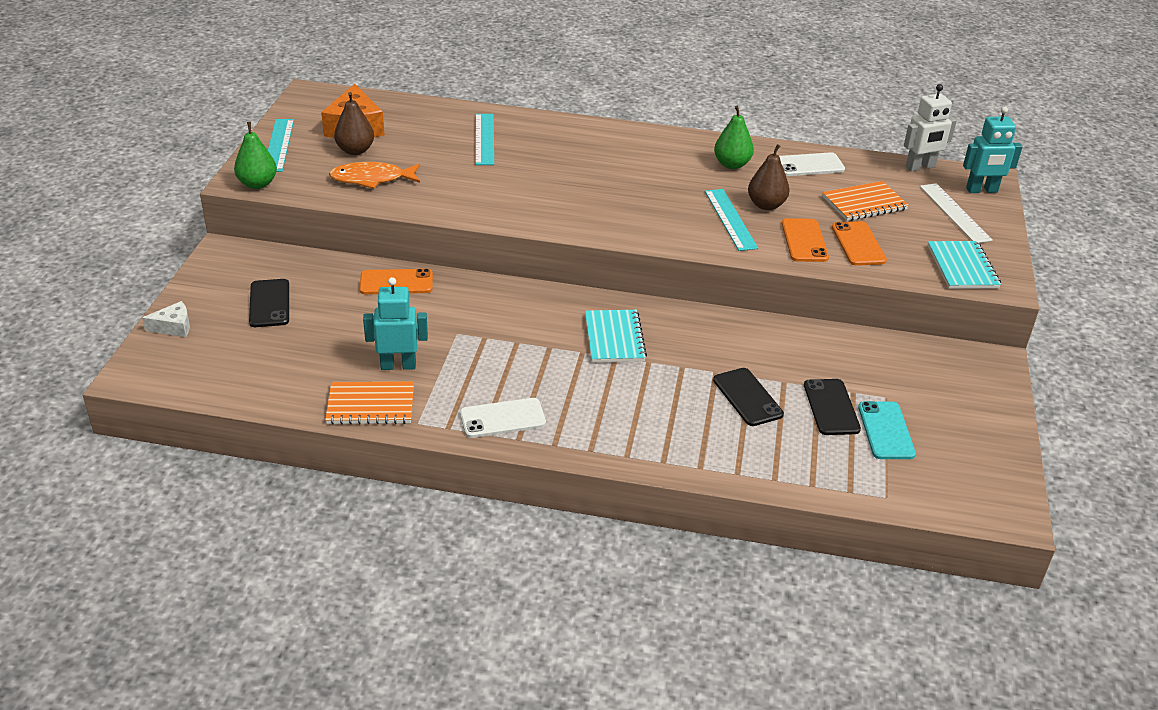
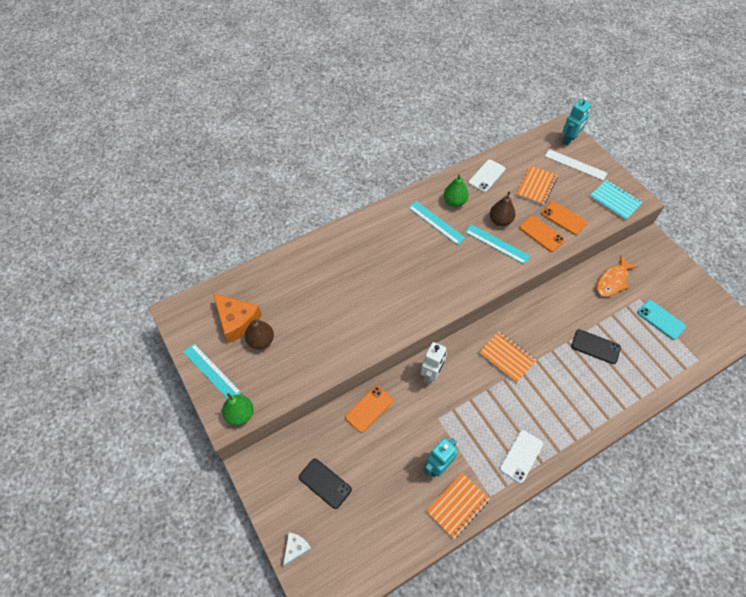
camera: 40 degrees left, 20 degrees up
orange fish [329,162,420,189] -> orange fish moved to [596,255,638,297]
turquoise ruler [475,114,494,165] -> turquoise ruler moved to [408,201,466,245]
turquoise notebook [585,310,647,362] -> orange notebook [479,331,537,383]
black phone [804,379,861,435] -> none
white robot [904,84,957,172] -> white robot moved to [421,342,447,385]

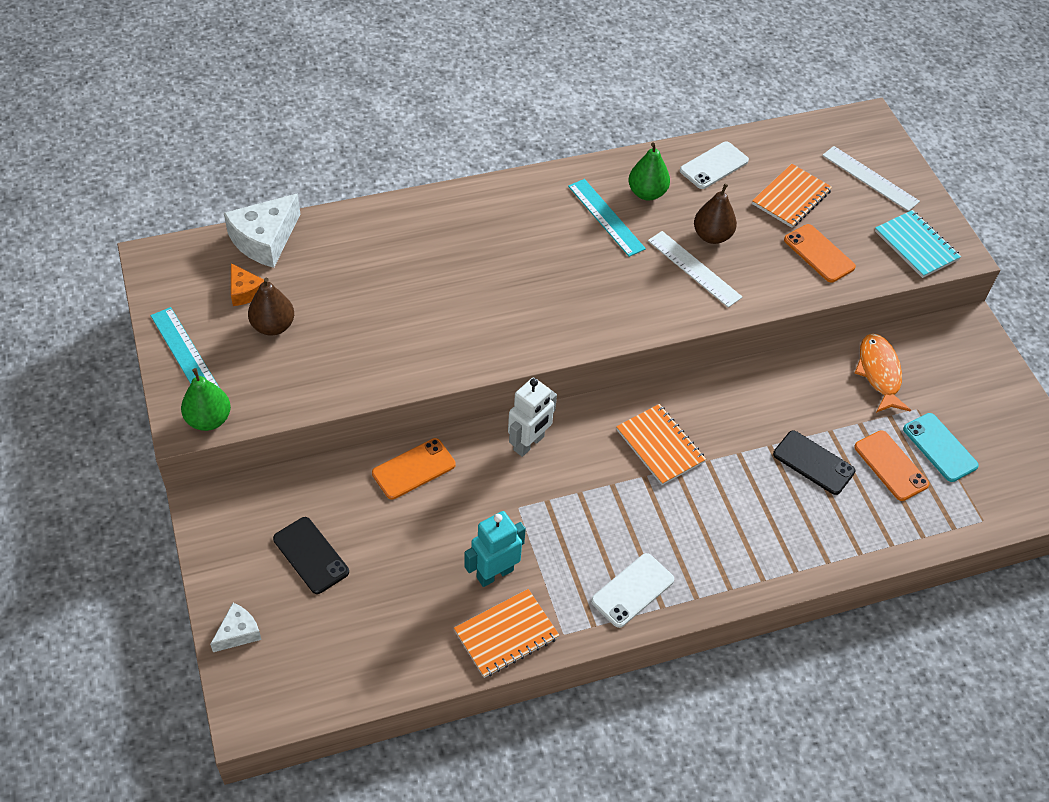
camera: 10 degrees right, 5 degrees down
orange cheese [213,293,262,343] -> orange cheese [231,263,264,306], size x0.54
turquoise ruler [465,224,530,265] -> white ruler [648,231,742,307]
orange phone [519,216,565,252] -> orange phone moved to [854,430,930,501]
turquoise robot [562,97,591,146] -> none
orange fish [596,255,638,297] -> orange fish turned 120 degrees clockwise [855,333,911,413]
none -> white cheese [224,193,300,268]

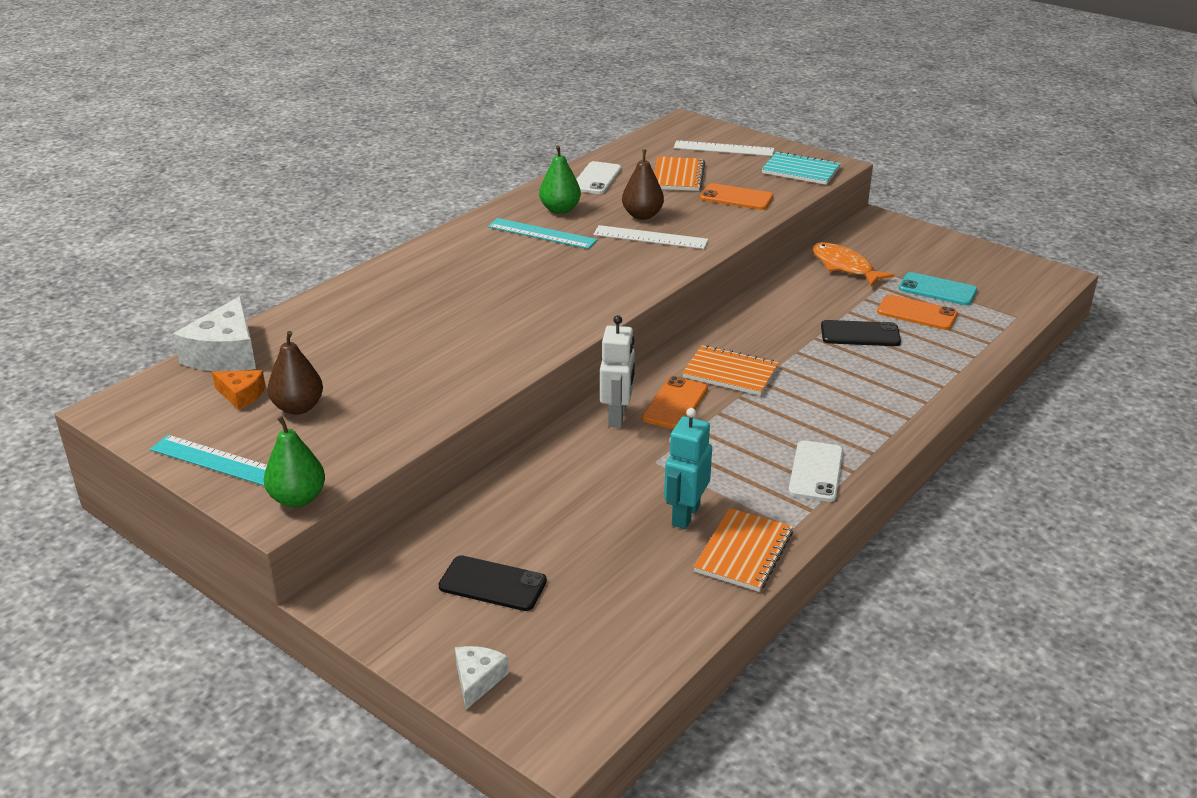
camera: 30 degrees left, 20 degrees down
orange phone [372,438,456,499] -> orange phone moved to [642,376,708,429]

